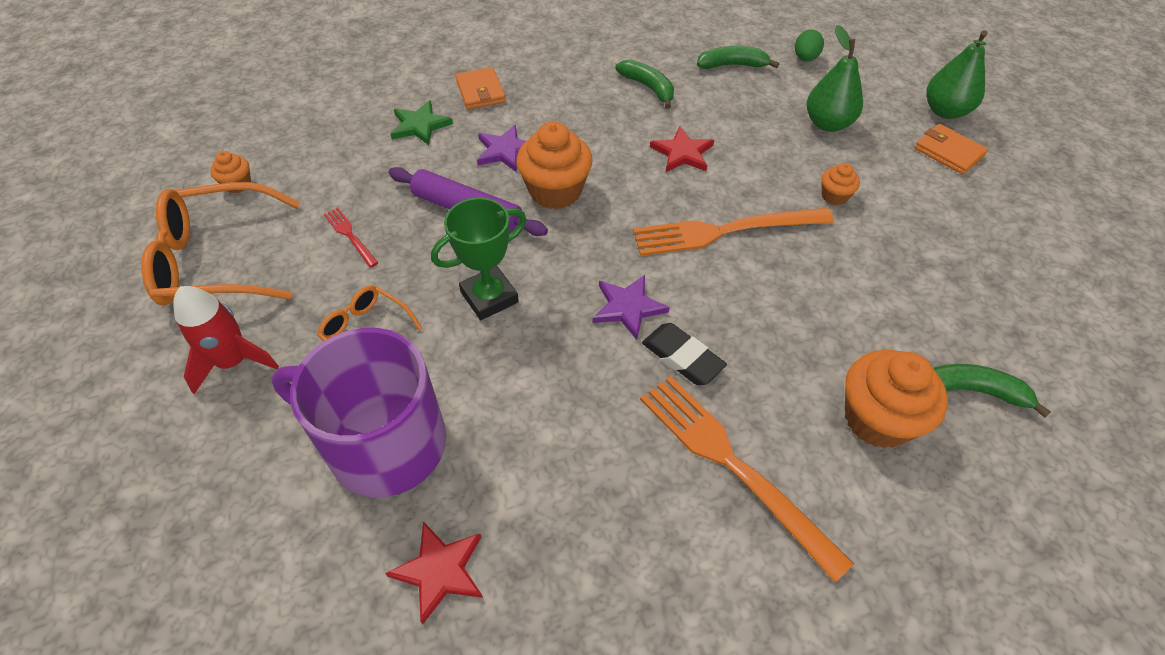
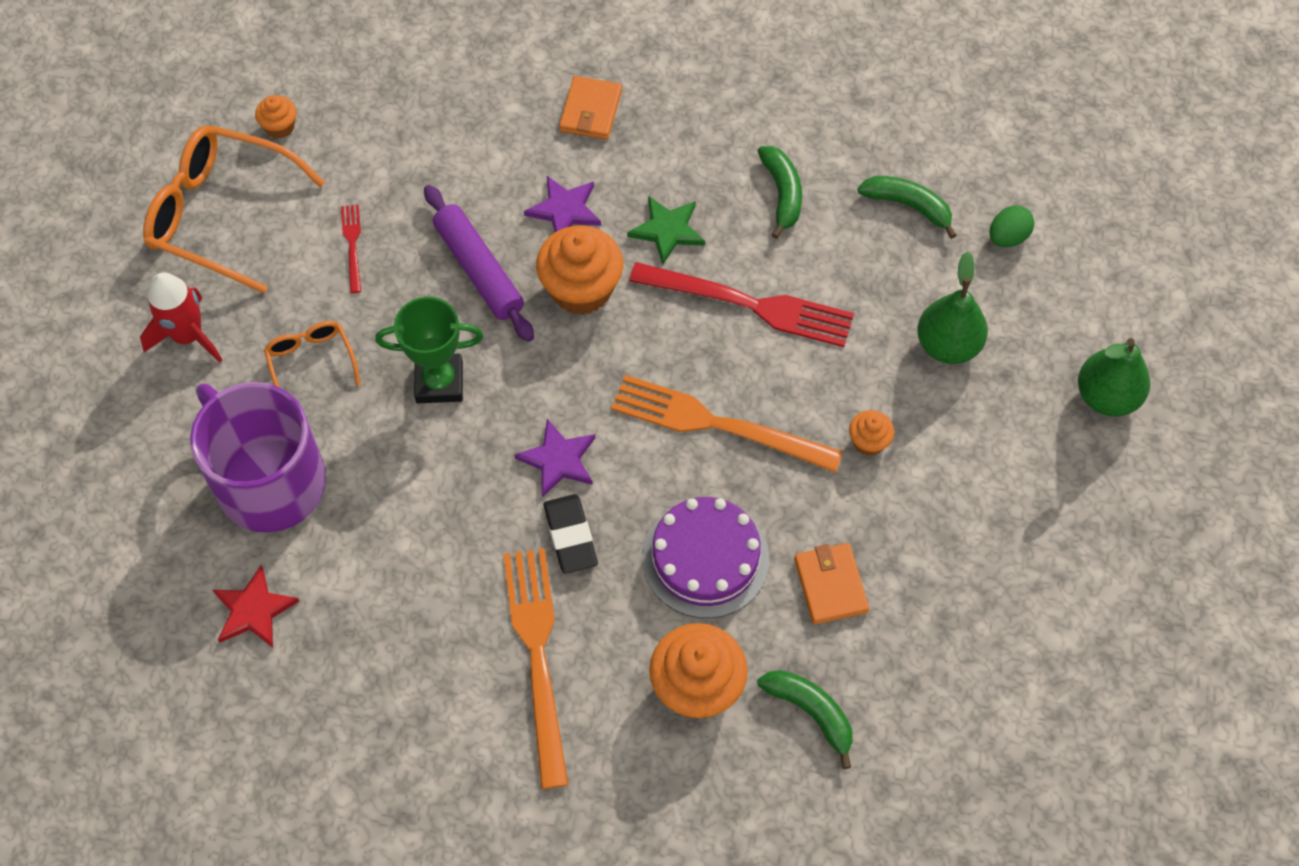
camera: 30 degrees right, 10 degrees up
green star [391,100,453,145] -> green star moved to [627,196,705,265]
red star [650,126,714,172] -> red fork [629,262,854,347]
orange wallet [914,124,988,175] -> orange wallet moved to [794,543,869,625]
none -> purple cake [642,497,769,618]

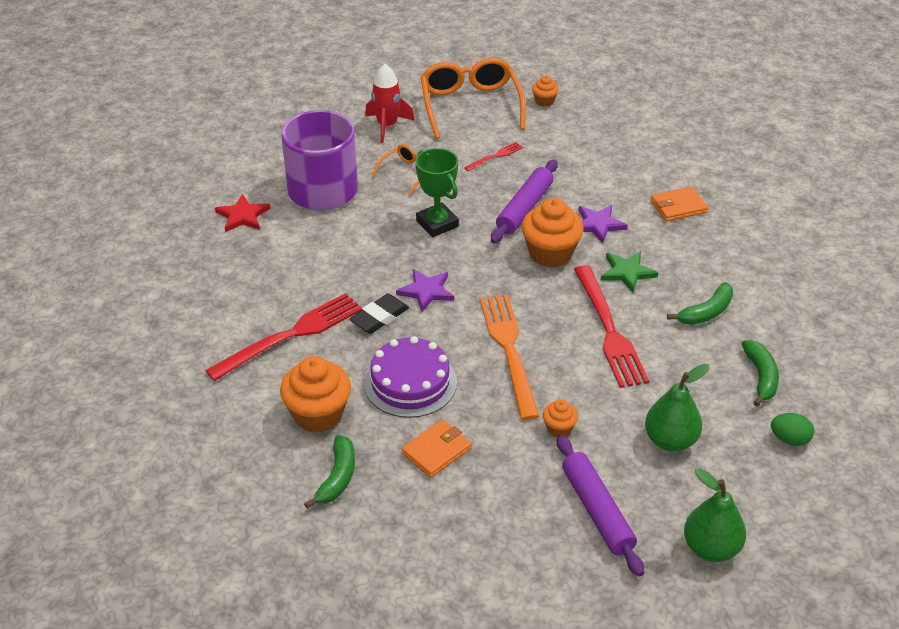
camera: 60 degrees right, 20 degrees down
orange fork [503,548,569,789] -> red fork [205,293,363,381]
none -> purple rolling pin [557,435,644,577]

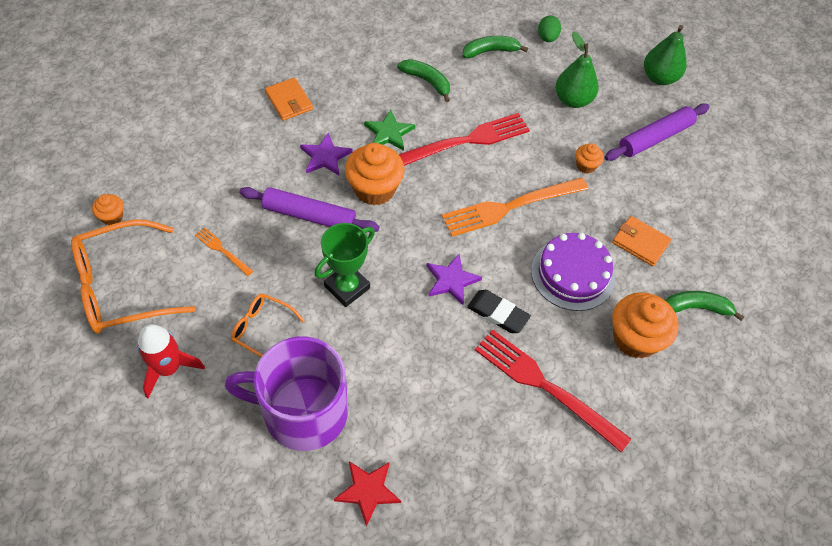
camera: 105 degrees left, 15 degrees up
red fork [464,142,523,171] -> orange fork [195,227,253,276]

